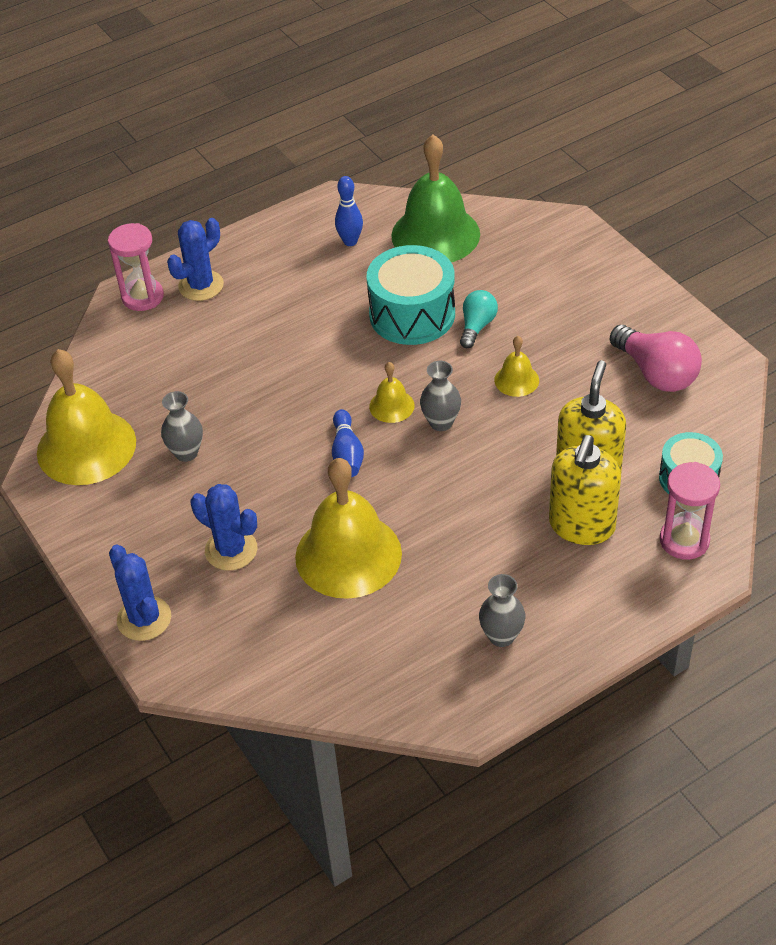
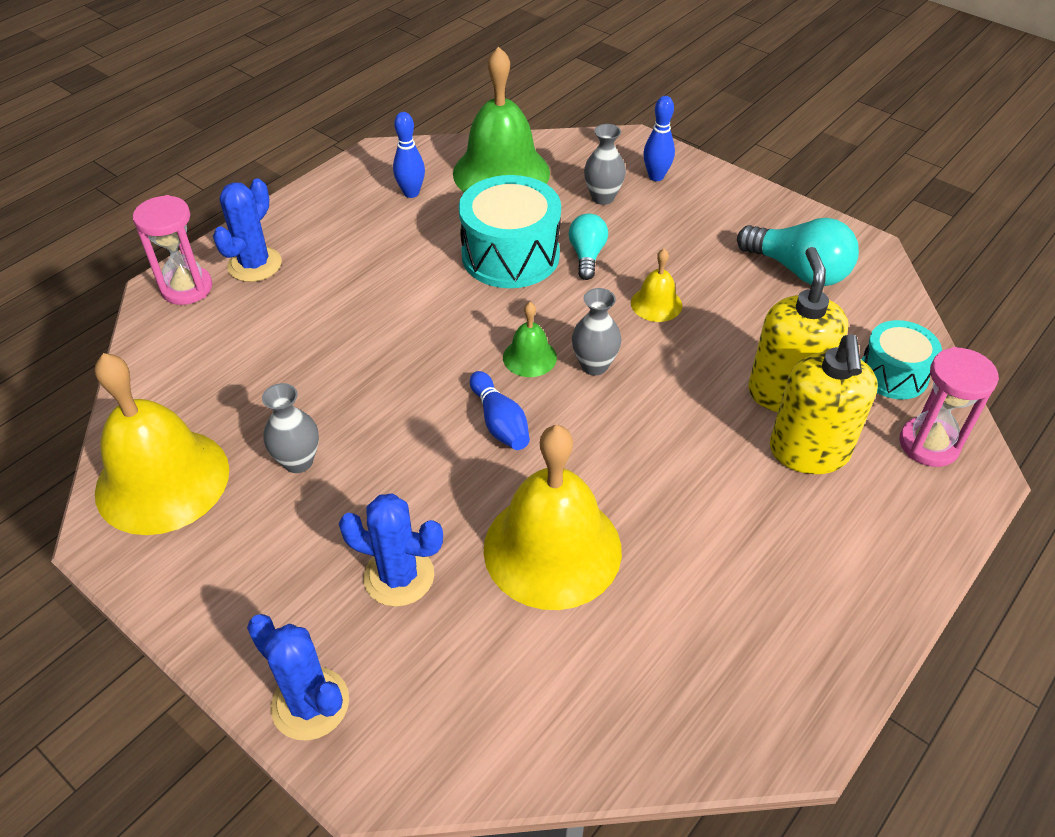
camera: 20 degrees left, 0 degrees up
yellow bell [369,362,415,423] -> green bell [503,302,557,377]
grey vase [479,574,525,647] -> grey vase moved to [584,124,626,205]
pink light bulb [610,325,702,392] -> turquoise light bulb [737,218,859,286]
none -> blue bowling pin [643,96,675,181]

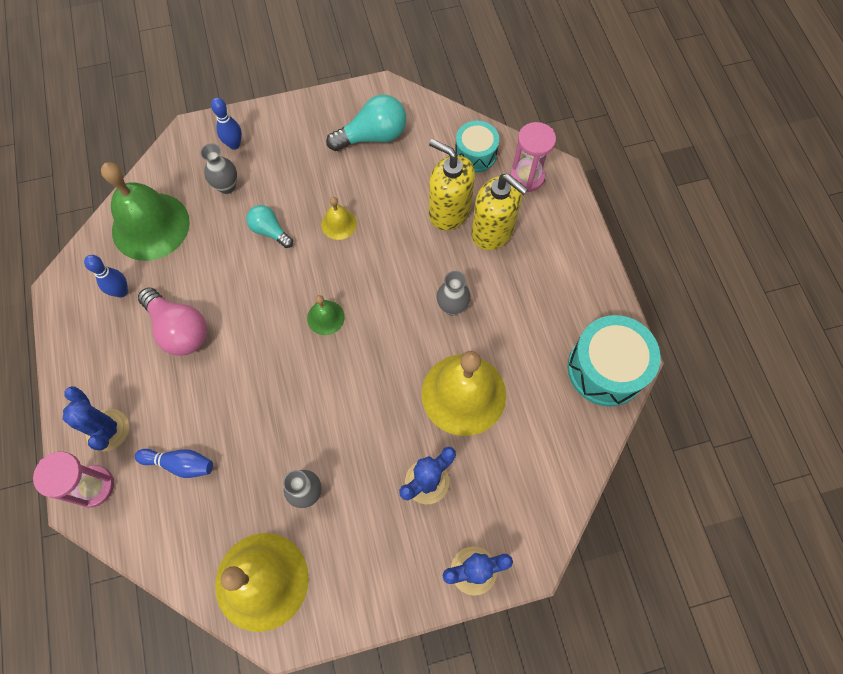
camera: 55 degrees left, 20 degrees up
turquoise drum [459,175,561,288] -> turquoise drum moved to [568,315,661,407]
blue bowling pin [470,371,530,450] -> blue bowling pin moved to [135,449,213,478]
grey vase [572,288,622,376] -> grey vase moved to [436,271,471,316]
none -> pink light bulb [138,287,207,355]

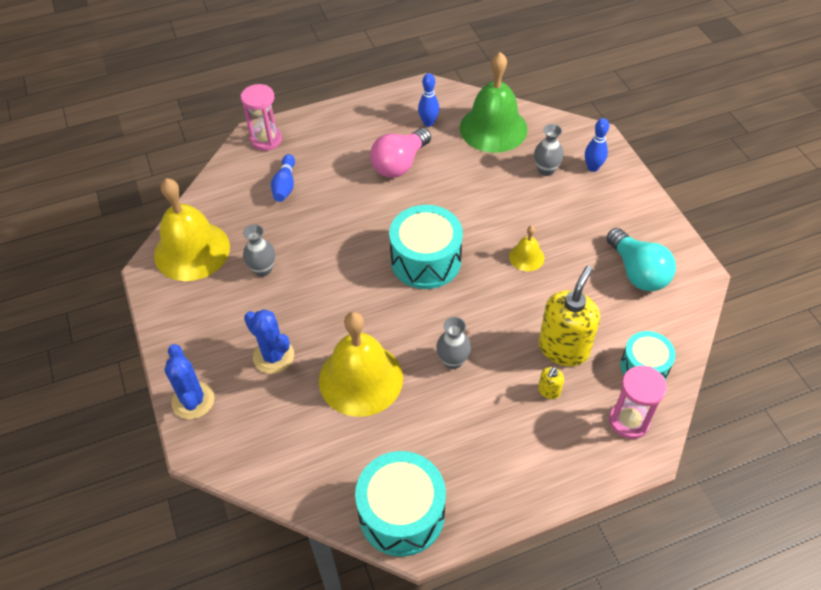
camera: 85 degrees right, 15 degrees down
blue cactus [63,386,129,451] -> none
turquoise light bulb [246,205,293,248] -> none
green bell [307,295,345,335] -> turquoise drum [389,205,463,289]
yellow soap dispenser [471,174,528,250] -> yellow soap dispenser [538,367,564,399], size x0.43

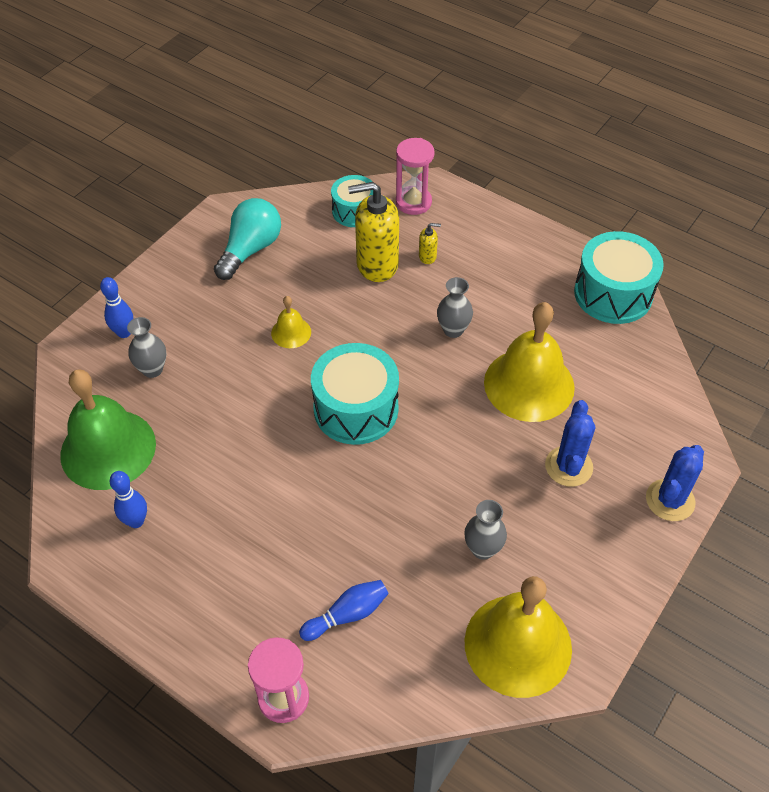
camera: 125 degrees left, 0 degrees up
pink light bulb [370,128,431,178] -> none

